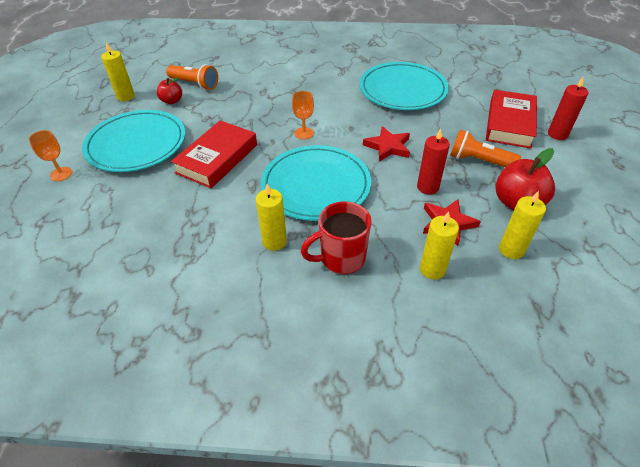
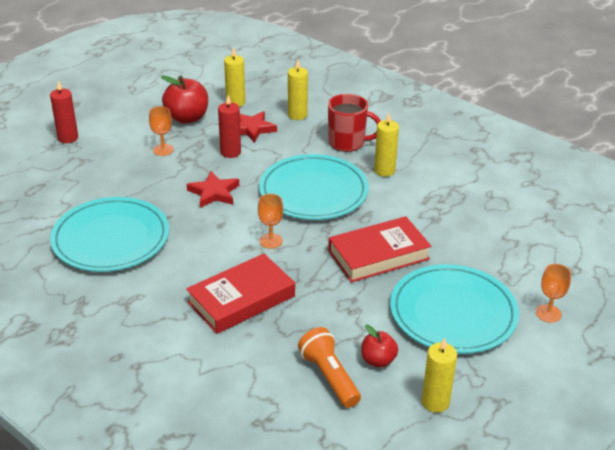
camera: 145 degrees left, 10 degrees down
orange flashlight [450,130,521,167] -> orange goblet [149,106,174,156]
red book [486,90,537,148] -> red book moved to [186,254,295,334]

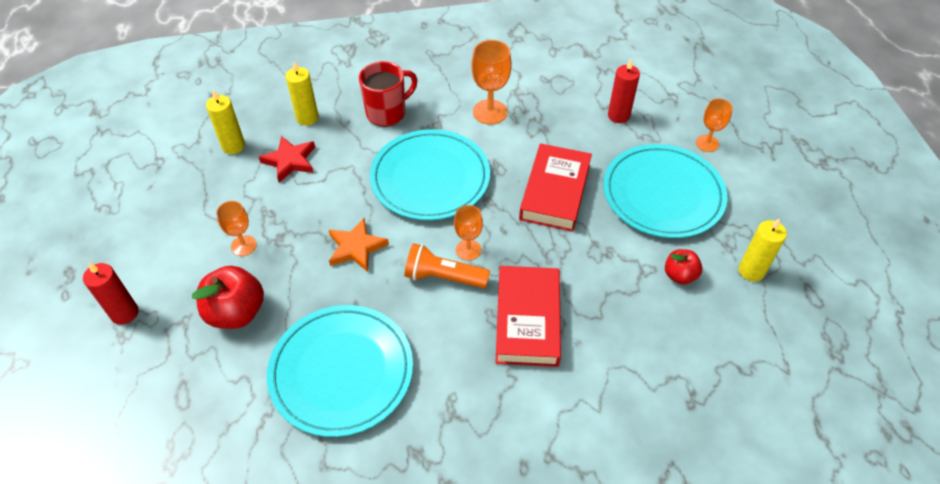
camera: 50 degrees left, 15 degrees up
red apple [160,75,208,124] -> red apple moved to [192,266,264,329]
red star [187,171,239,208] -> orange star [329,218,389,272]
red candle [218,95,241,158] -> red candle moved to [608,59,640,123]
orange flashlight [298,327,361,408] -> orange flashlight moved to [405,243,490,288]
yellow candle [374,113,399,177] -> none
none -> orange goblet [471,40,512,125]

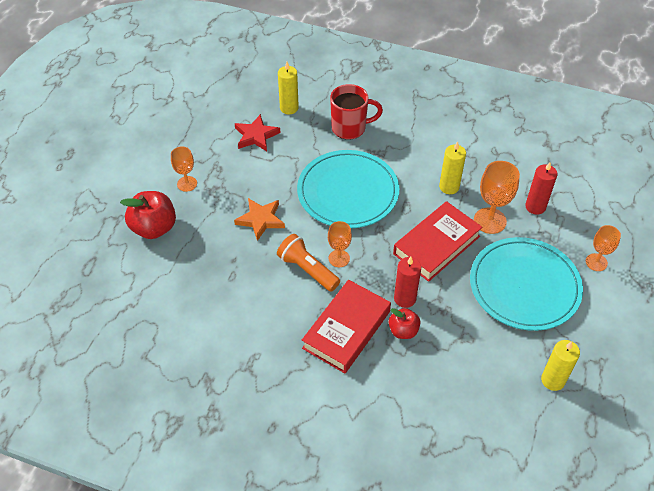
camera: 30 degrees right, 0 degrees up
red candle [83,263,138,325] -> red candle moved to [394,257,421,308]
yellow candle [206,90,245,154] -> yellow candle moved to [439,141,466,194]
turquoise plate [267,305,413,437] -> none
orange goblet [471,40,512,125] -> orange goblet moved to [474,161,520,234]
red apple [665,249,702,284] -> red apple moved to [389,308,421,339]

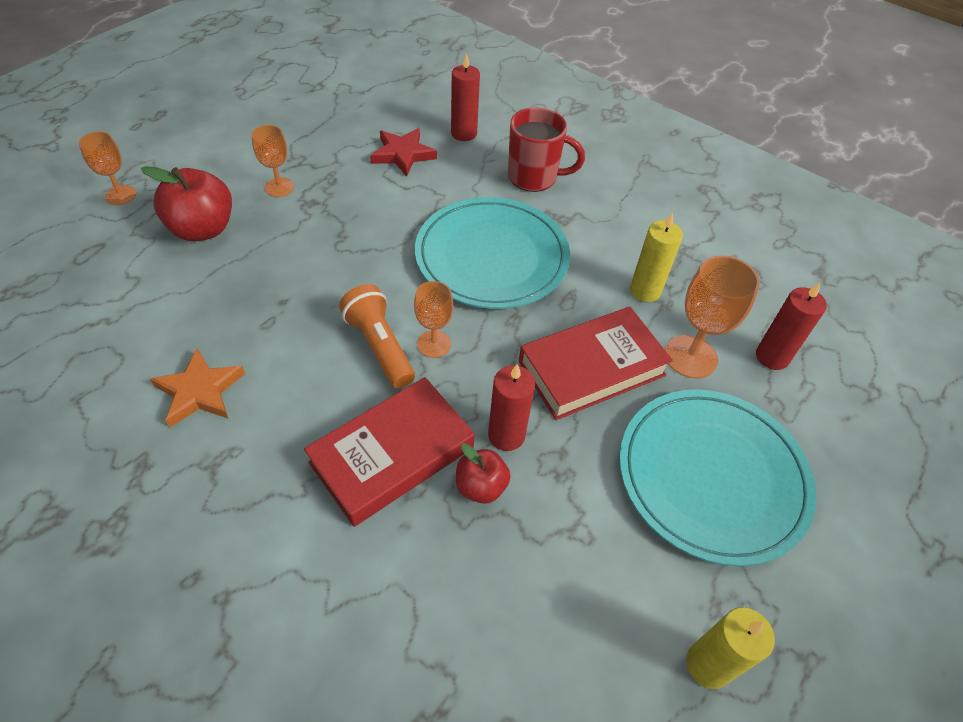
camera: 15 degrees right, 0 degrees up
orange star [234,198,285,241] -> orange star moved to [150,348,245,427]
yellow candle [278,62,299,114] -> red candle [451,53,480,141]
orange goblet [586,225,621,271] -> orange goblet moved to [79,132,136,205]

